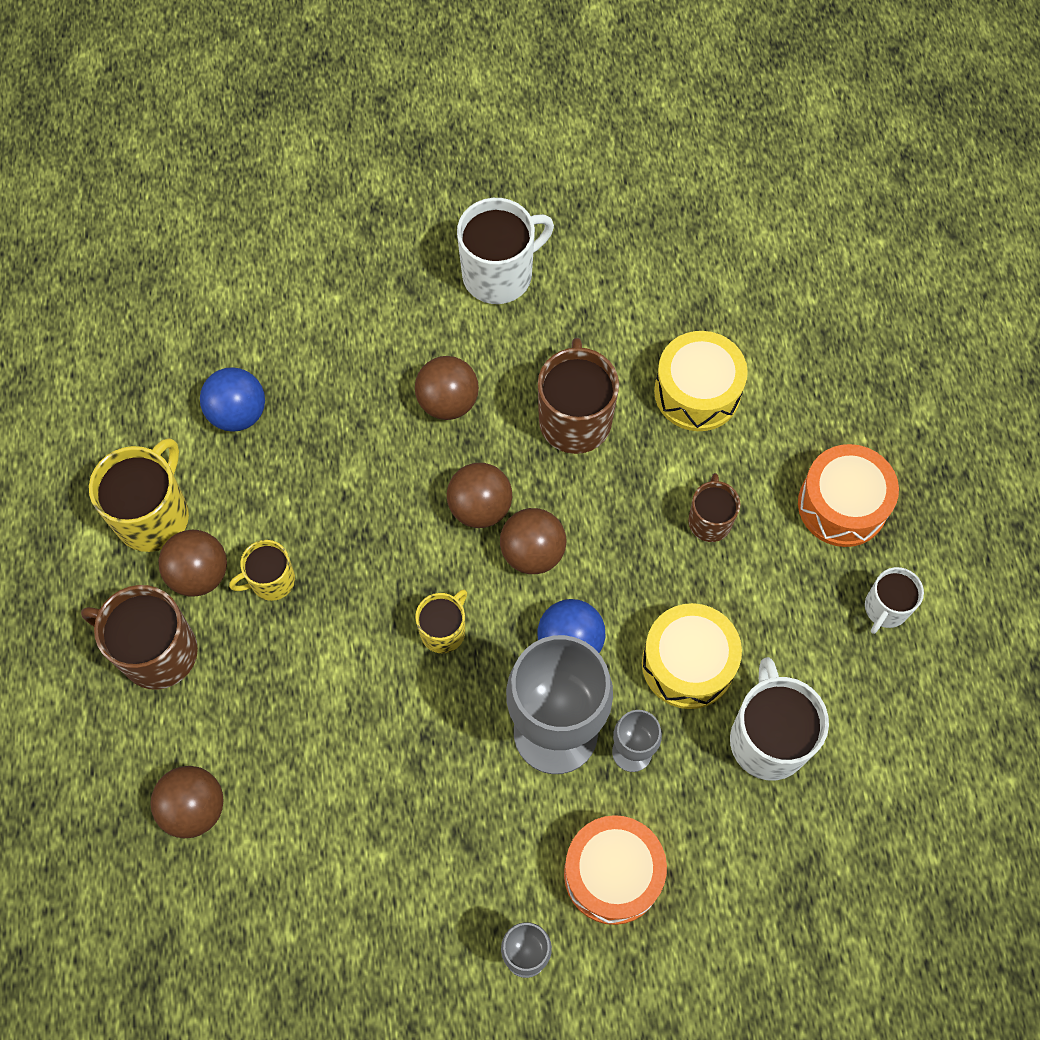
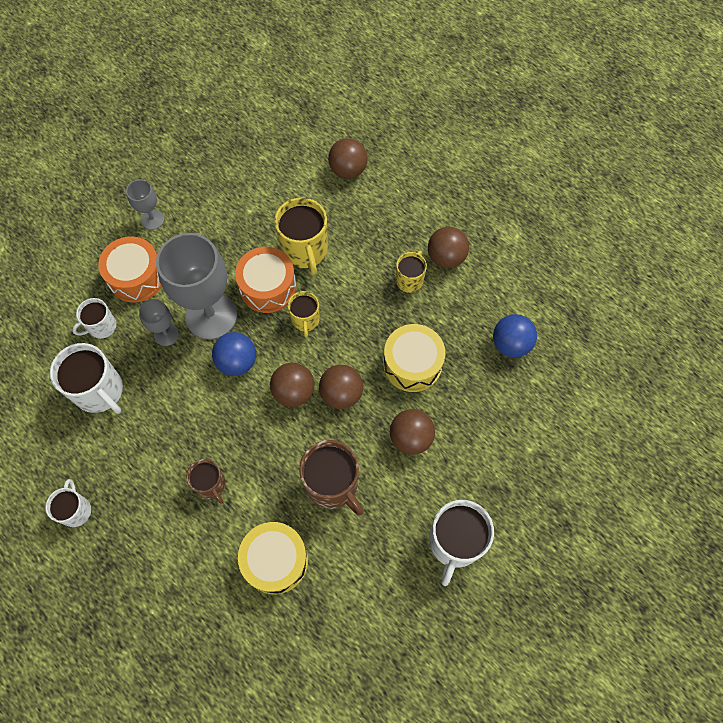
camera: 140 degrees right, 0 degrees up
brown mug [81,585,198,690] -> none
yellow mug [89,438,189,552] -> yellow mug moved to [274,198,328,275]
yellow drum [642,603,742,709] -> yellow drum moved to [383,324,445,392]
orange drum [798,444,899,547] -> orange drum moved to [235,247,296,313]
none -> white mug [72,298,117,339]

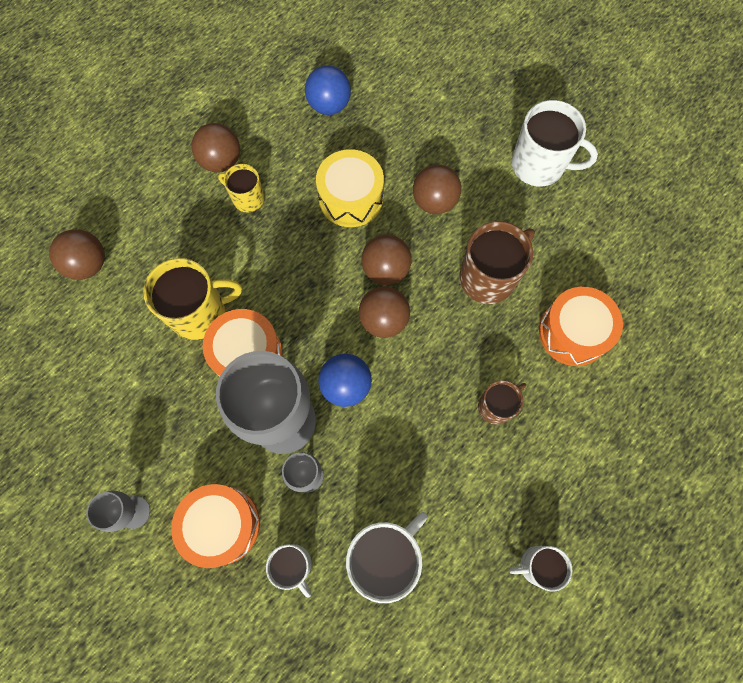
camera: 90 degrees left, 5 degrees up
yellow drum [238,522,308,594] -> orange drum [539,287,623,366]
yellow mug [288,291,320,337] -> none

